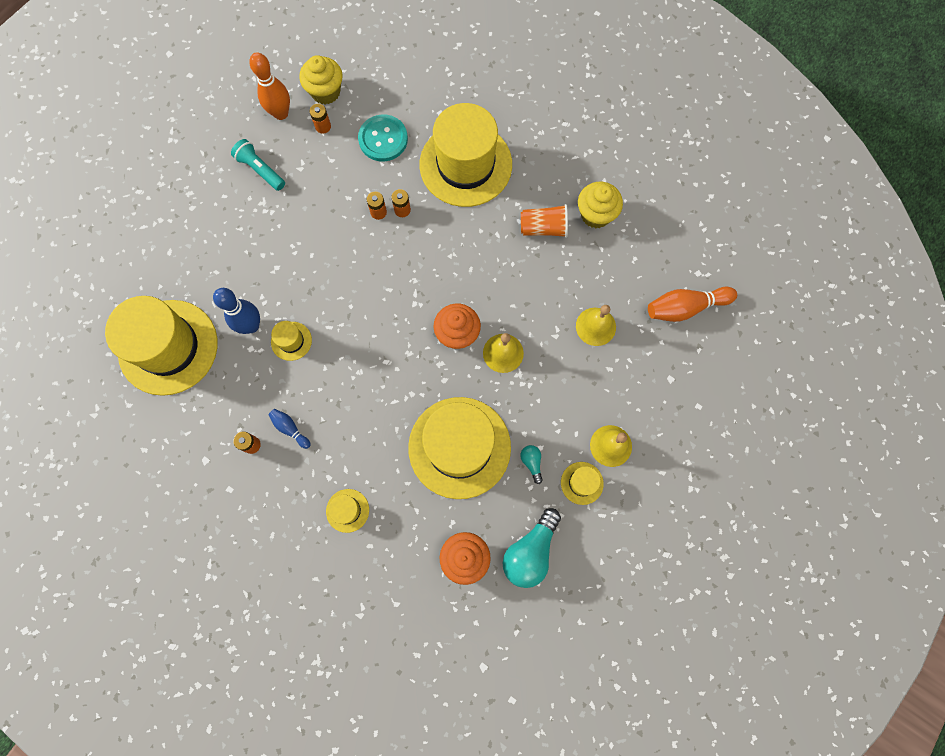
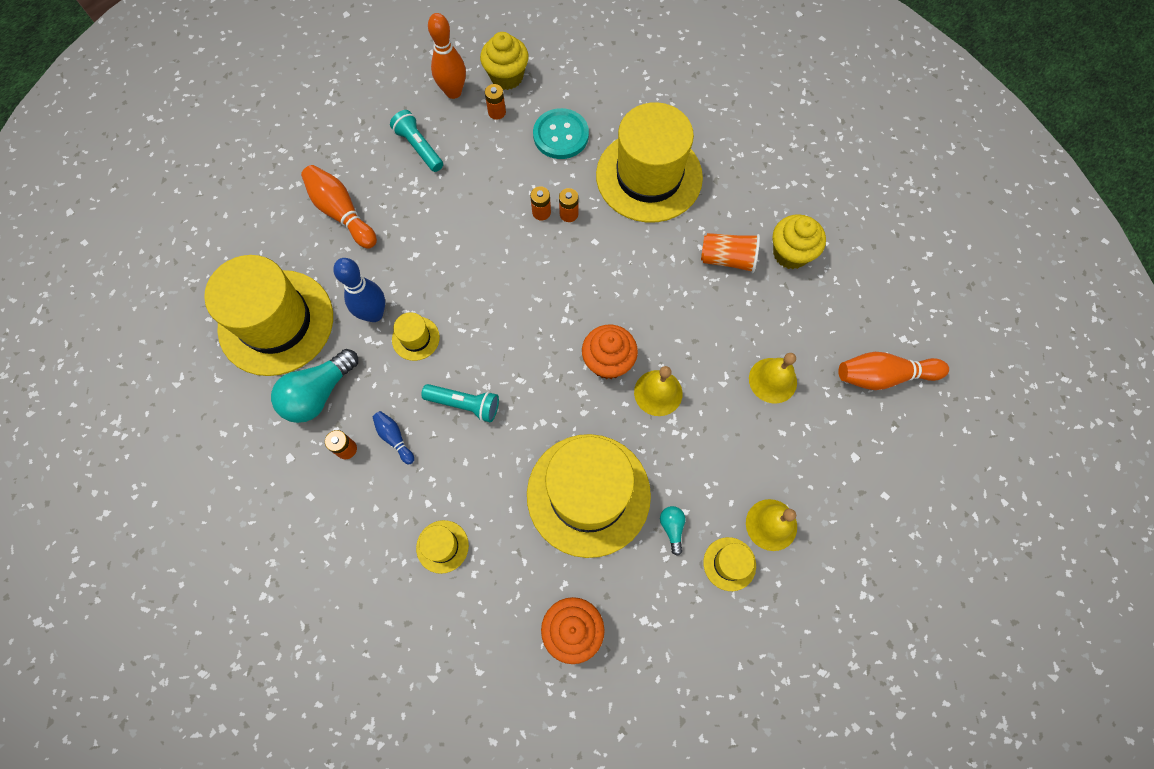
camera: 10 degrees right, 5 degrees down
turquoise light bulb [503,508,561,588] -> turquoise light bulb moved to [271,349,358,423]
none -> orange bowling pin [301,165,377,249]
none -> turquoise flashlight [421,384,499,422]

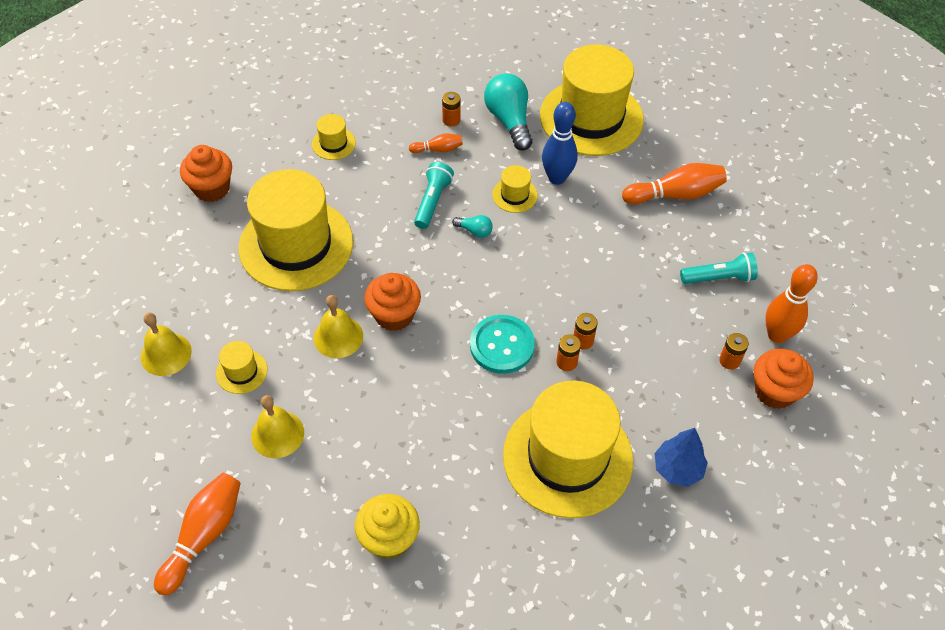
camera: 120 degrees right, 15 degrees down
blue bowling pin [373,411,414,464] -> orange bowling pin [409,133,463,153]
turquoise flashlight [421,384,499,422] -> turquoise flashlight turned 150 degrees clockwise [414,162,454,229]
yellow cupcake [480,32,529,90] -> orange cupcake [754,349,814,409]
turquoise button [533,108,589,159] -> turquoise button moved to [470,315,535,374]
turquoise light bulb [660,506,685,556] -> turquoise light bulb moved to [452,215,493,238]
orange cup [701,233,760,273] -> none
yellow hat [703,537,756,591] -> yellow hat moved to [216,341,268,394]
none -> blue tree [654,428,708,487]

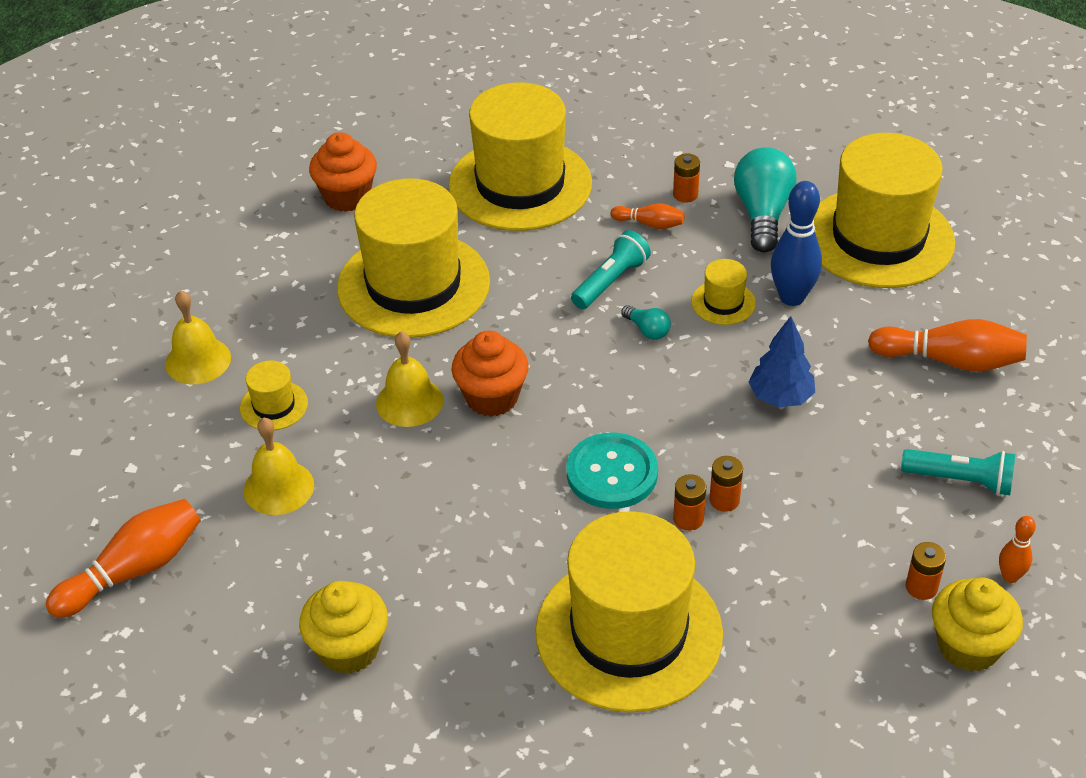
camera: 25 degrees right, 10 degrees down
yellow hat [312,114,356,160] -> yellow hat [449,82,592,231], size x2.42
blue tree [654,428,708,487] -> blue tree moved to [749,316,815,407]
orange cupcake [754,349,814,409] -> yellow cupcake [932,578,1023,672]
orange bowling pin [765,264,818,343] -> orange bowling pin [999,516,1036,583], size x0.54

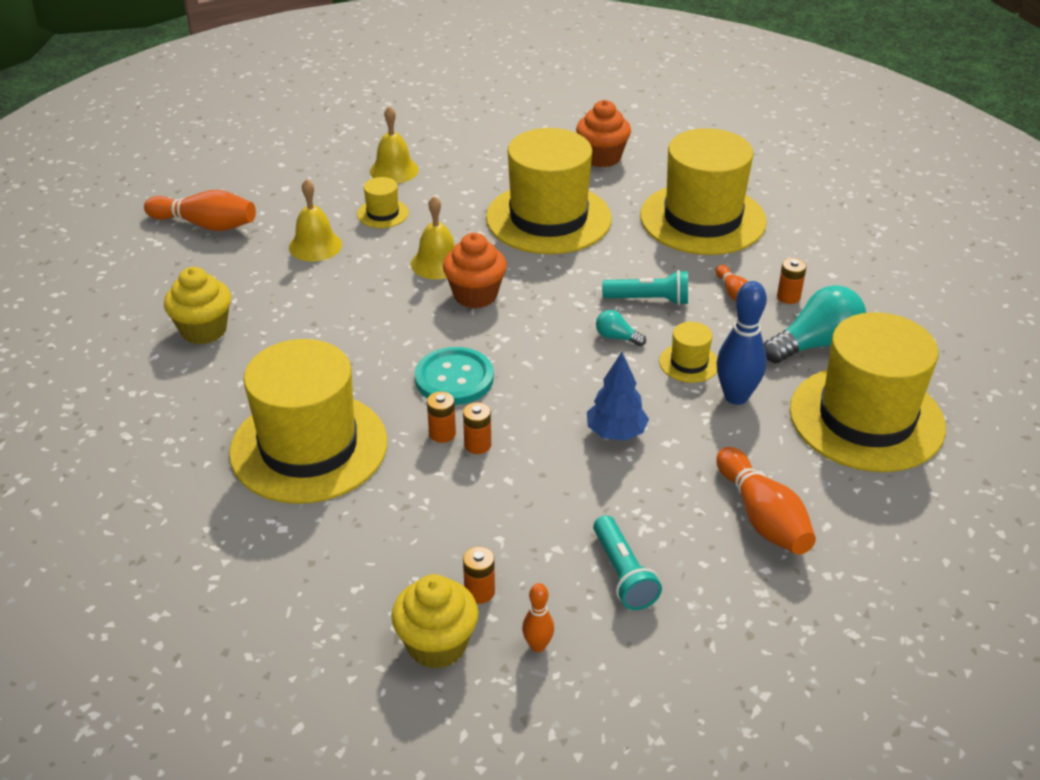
camera: 55 degrees right, 5 degrees down
turquoise light bulb [621,305,671,340] -> turquoise light bulb turned 105 degrees clockwise [596,310,646,346]

